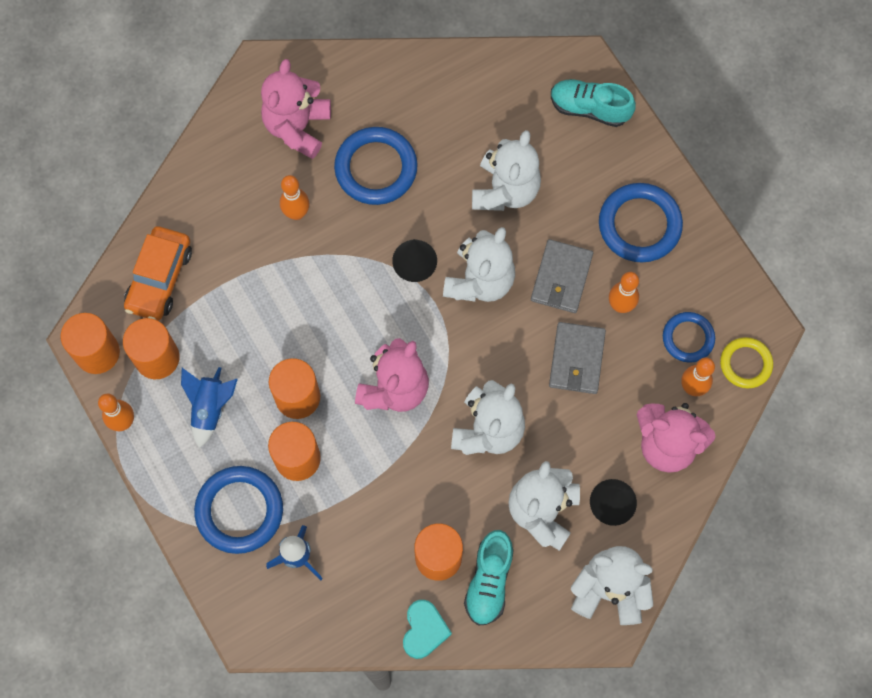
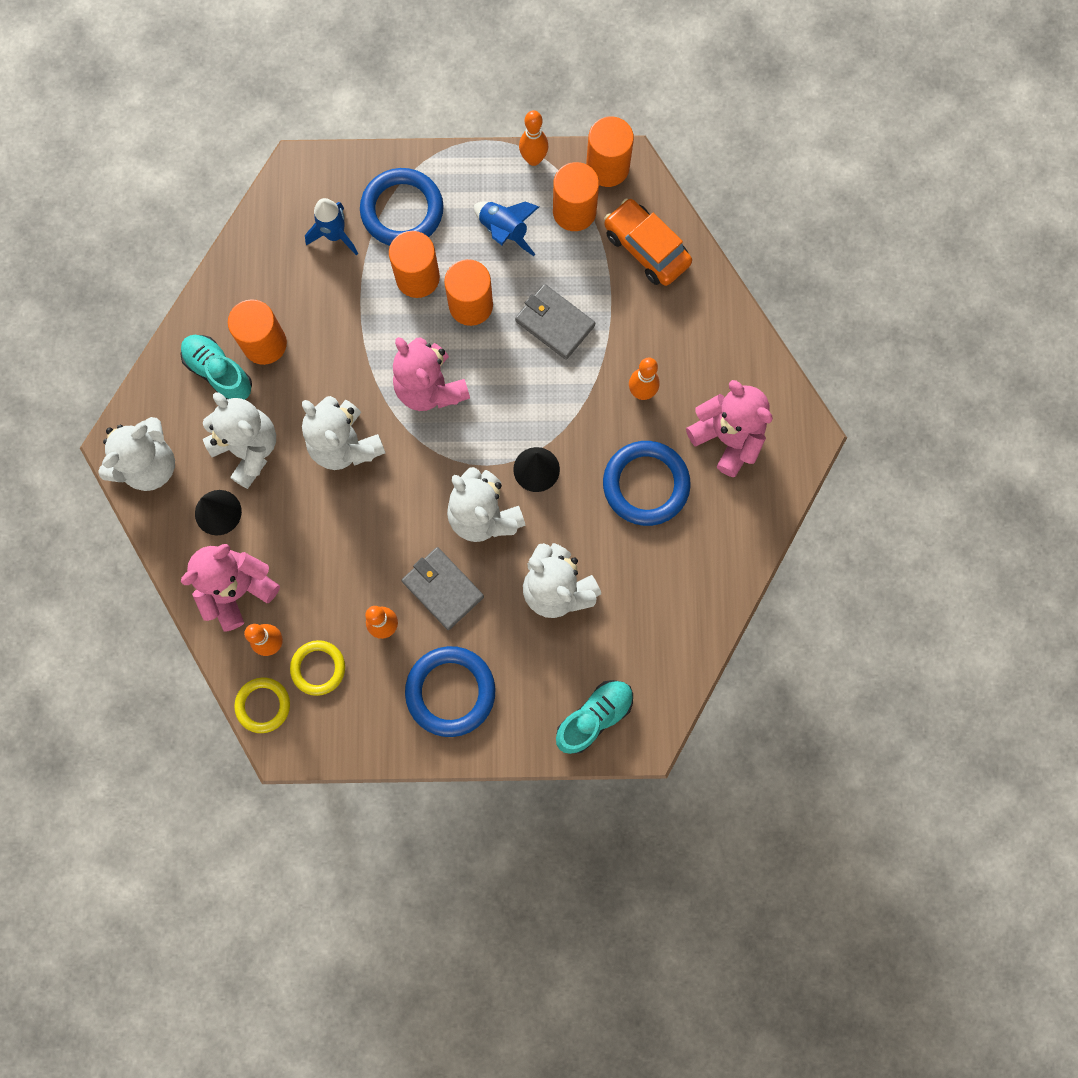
camera: 120 degrees right, 5 degrees up
turquoise heart [403,600,452,659] -> none
grey wallet [549,322,606,394] -> grey wallet moved to [515,284,595,360]
blue ring [663,312,715,363] -> yellow ring [290,640,345,696]

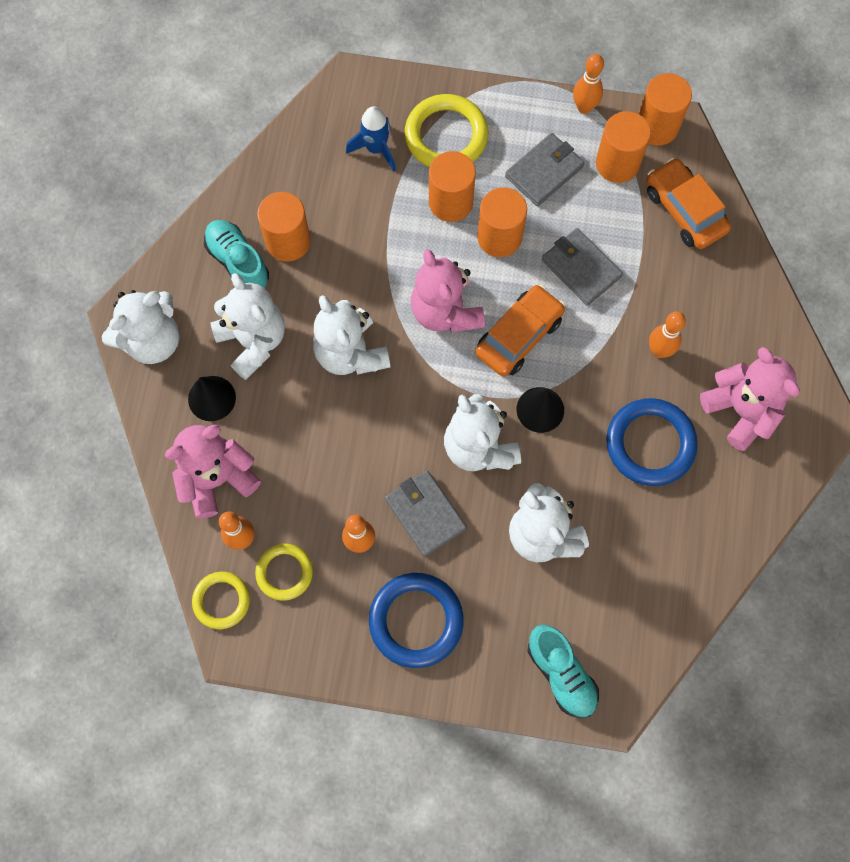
camera: 10 degrees right, 5 degrees down
blue ring [360,168,444,246] -> yellow ring [405,94,488,167]
blue rocket [474,201,539,256] -> grey wallet [505,133,584,207]
turquoise shoe [556,680,633,754] -> turquoise shoe turned 90 degrees clockwise [528,625,599,718]
none -> orange car [475,285,565,377]

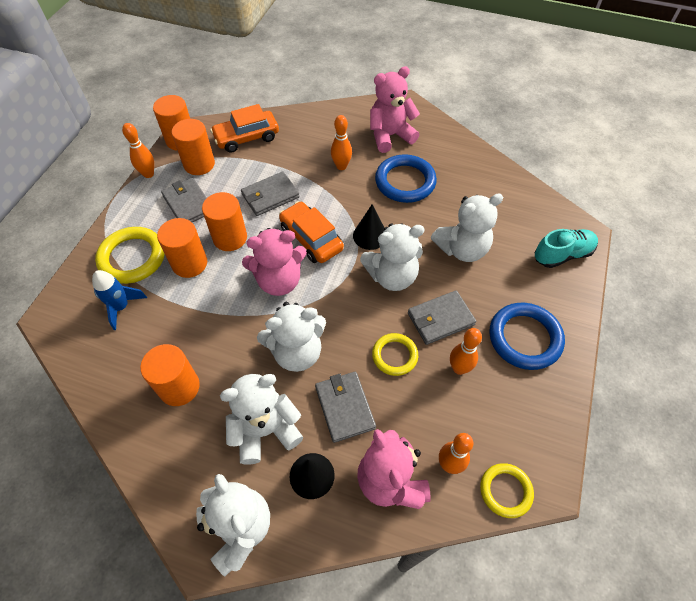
camera: 80 degrees left, 15 degrees down
turquoise shoe [204,220,269,288] -> none
yellow ring [255,543,313,601] -> yellow ring moved to [372,333,418,376]
none -> grey wallet [315,372,376,443]

